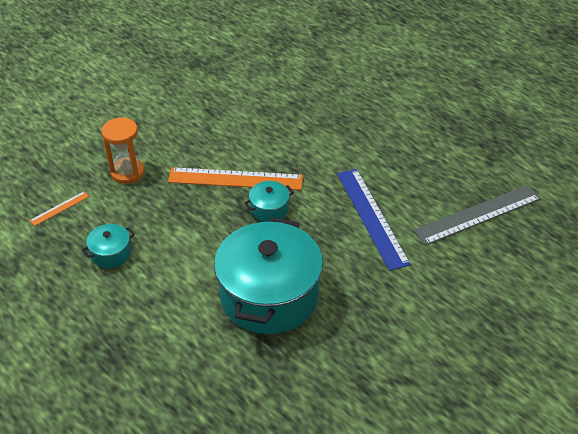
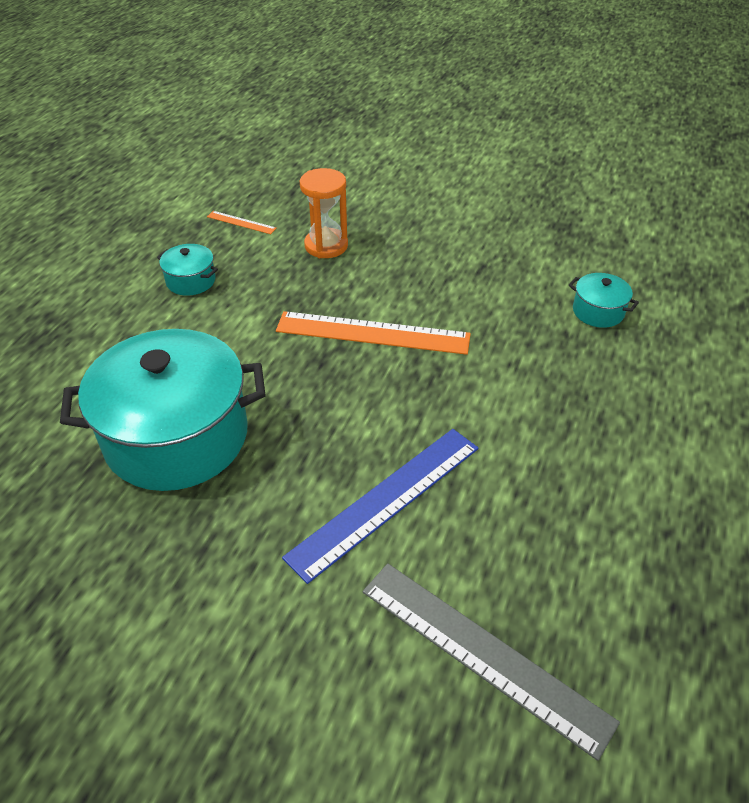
camera: 65 degrees right, 0 degrees up
orange ruler [168,167,303,190] -> orange ruler turned 60 degrees counterclockwise [276,311,471,355]
turquoise pot [244,181,294,222] -> turquoise pot moved to [569,273,639,328]

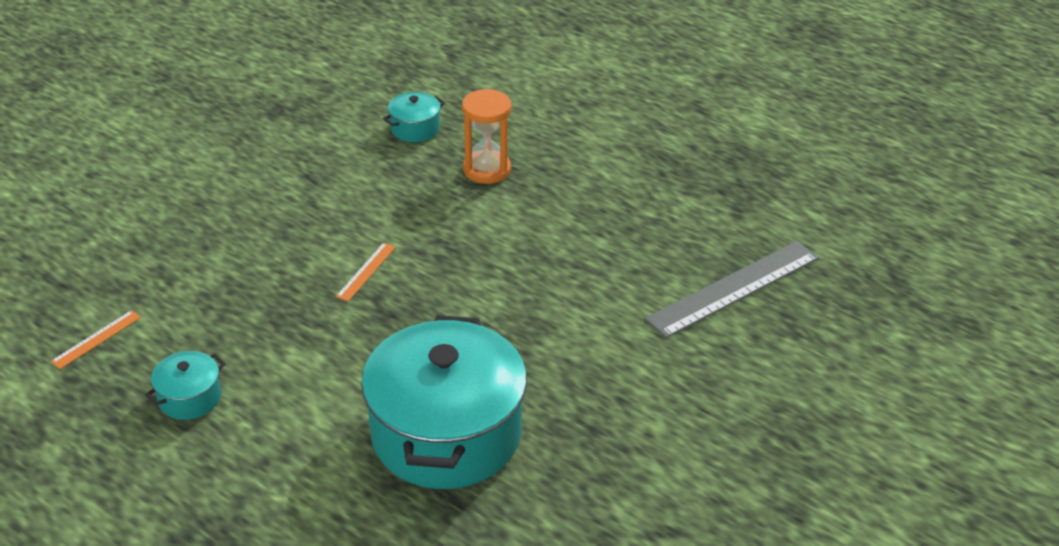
camera: 75 degrees left, 5 degrees down
orange ruler [276,311,471,355] -> orange ruler [336,242,396,301], size x0.45
blue ruler [282,429,479,584] -> none
orange hourglass [300,168,348,258] -> orange hourglass moved to [462,89,511,184]

